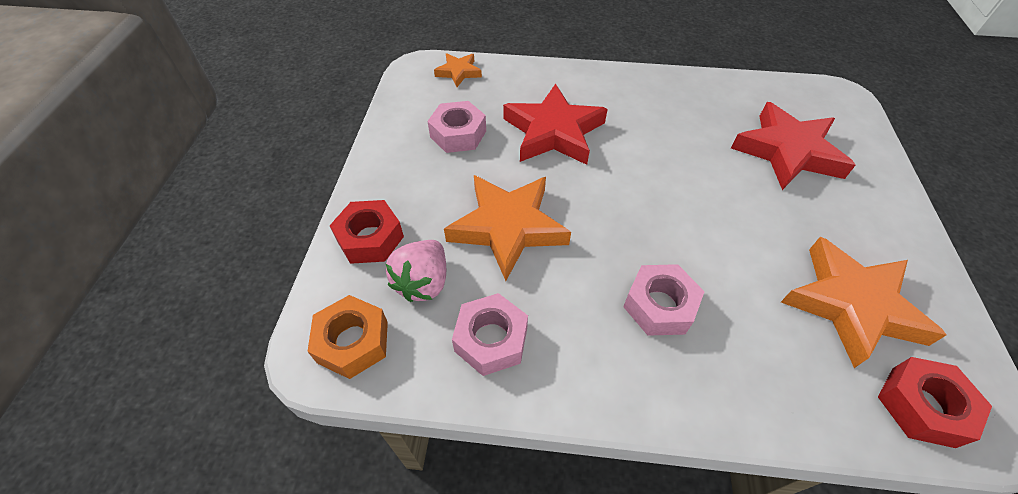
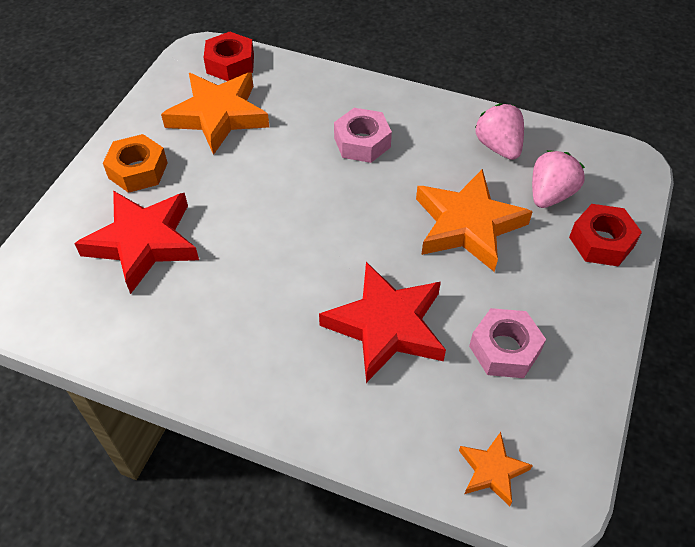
camera: 165 degrees left, 0 degrees up
orange nut [307,295,388,379] -> orange nut moved to [103,134,168,193]
pink nut [452,293,528,376] -> pink strawberry [475,103,524,160]

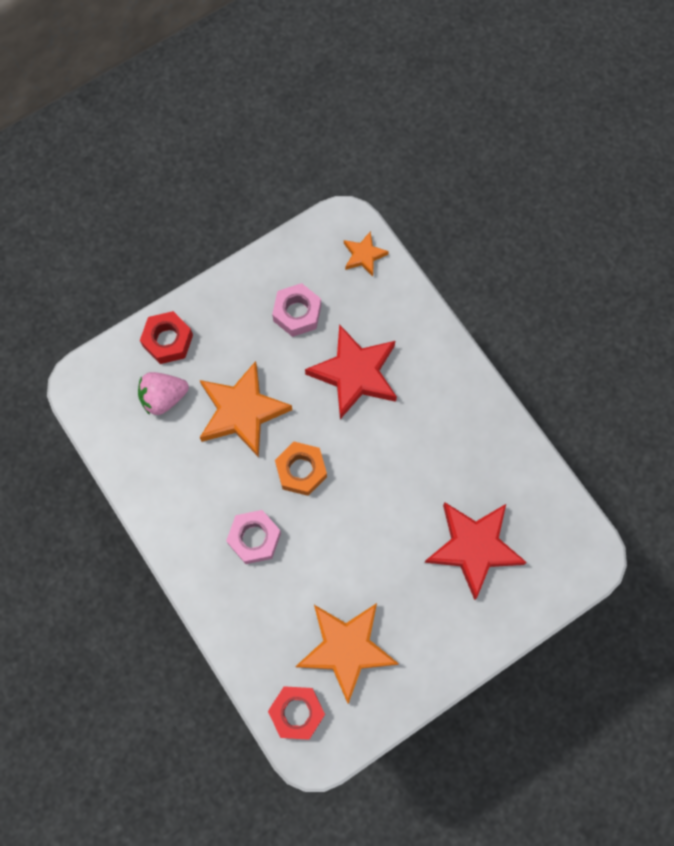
camera: 145 degrees left, 20 degrees up
orange nut [103,134,168,193] -> orange nut moved to [275,442,327,496]
pink strawberry [475,103,524,160] -> none

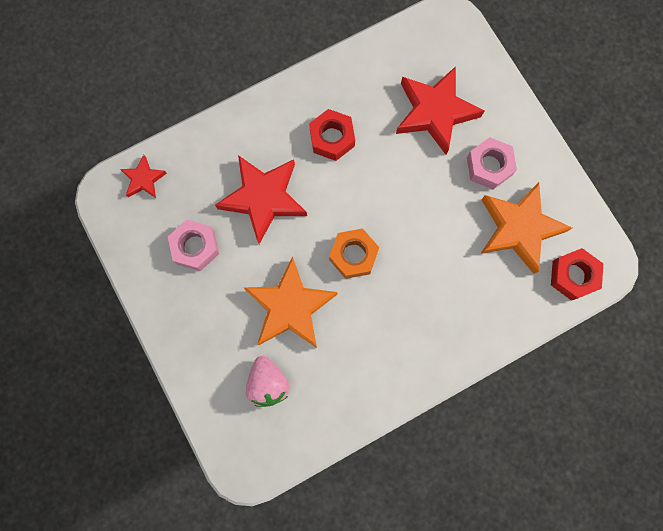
camera: 85 degrees left, 5 degrees up
red nut [140,311,193,364] -> red nut moved to [309,109,355,161]
pink nut [226,510,281,564] -> pink nut moved to [467,137,517,189]
orange star [344,231,389,276] -> red star [120,155,167,198]

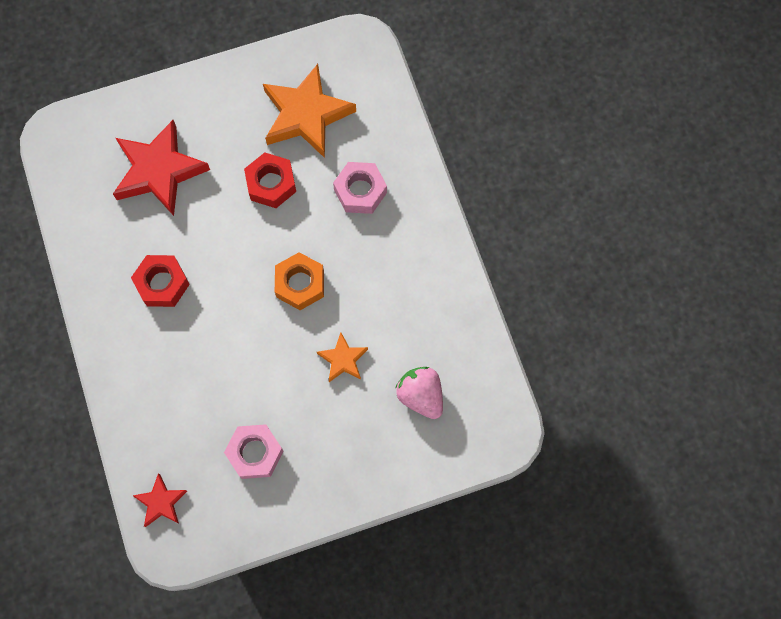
camera: 80 degrees left, 5 degrees down
red star [215,155,307,244] -> none
orange star [244,256,338,348] -> orange star [317,333,368,382], size x0.50
pink strawberry [246,356,290,407] -> pink strawberry turned 120 degrees counterclockwise [395,367,443,419]
pink nut [467,137,517,189] -> pink nut moved to [333,162,387,214]
red nut [551,248,603,301] -> red nut moved to [244,152,296,208]

